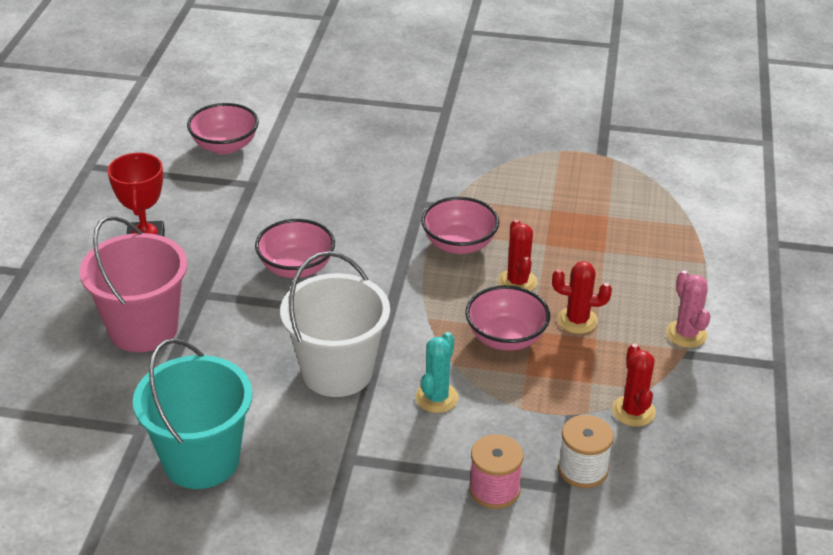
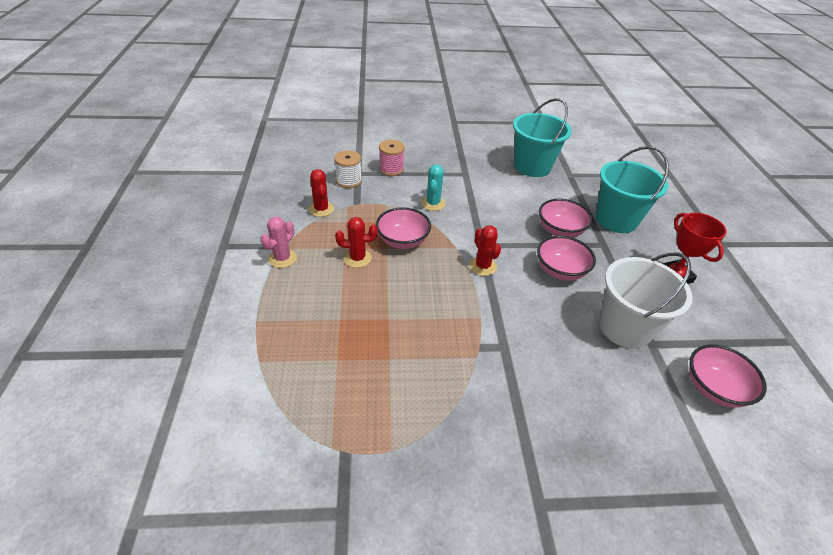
camera: 165 degrees right, 5 degrees up
pink bucket [79,216,187,352] -> turquoise bucket [596,146,669,233]
white bucket [280,251,390,397] -> white bucket moved to [599,252,693,349]
pink bowl [421,197,499,254] -> pink bowl moved to [539,199,593,237]
red cactus [498,219,537,291] -> red cactus moved to [469,225,501,276]
pink cactus [666,270,711,348] -> pink cactus turned 60 degrees clockwise [260,217,297,268]

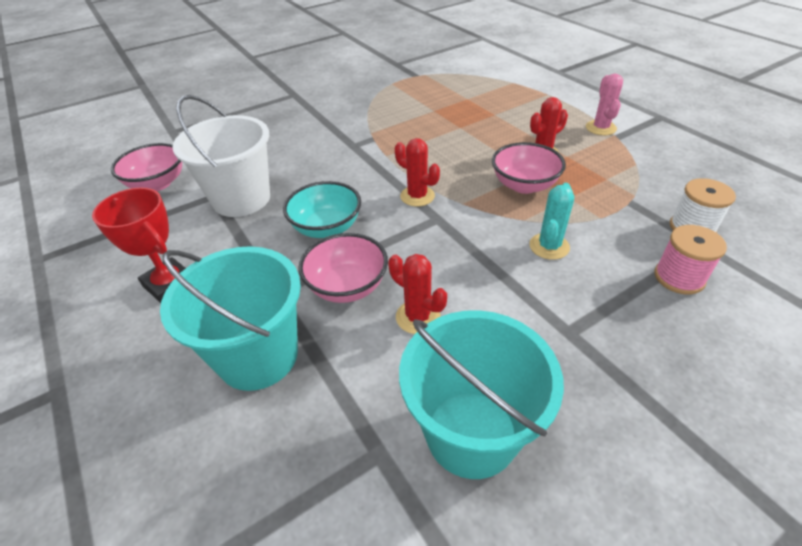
camera: 155 degrees right, 0 degrees up
red cactus [309,169,334,217] -> red cactus moved to [388,254,447,334]
turquoise cactus [421,164,445,211] -> turquoise cactus turned 45 degrees clockwise [529,183,574,260]
pink bowl [537,236,596,281] -> turquoise bowl [283,181,361,238]

